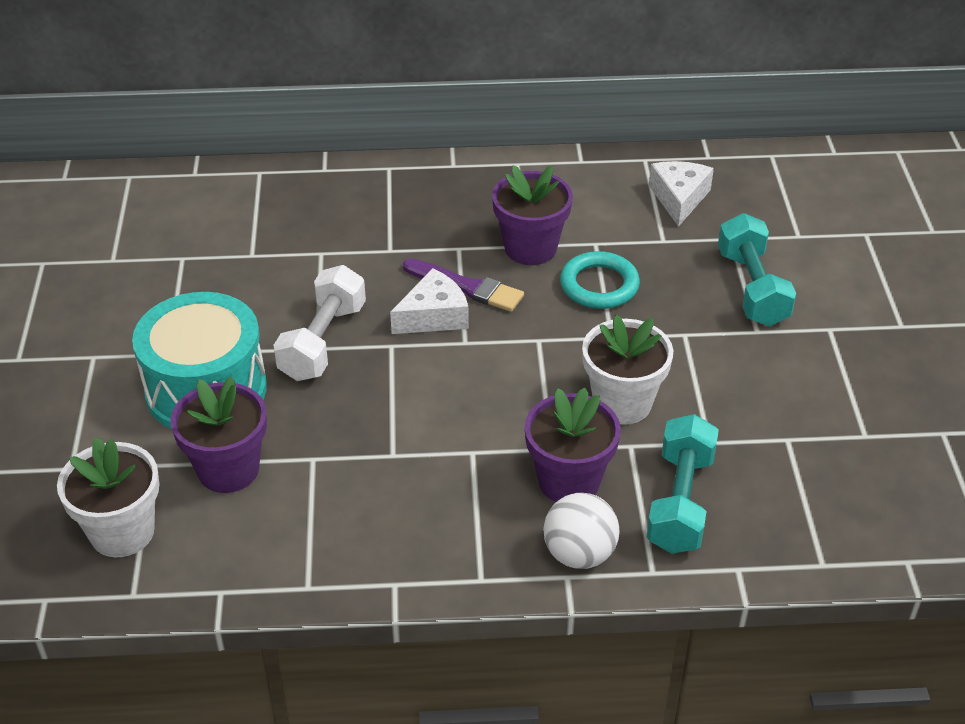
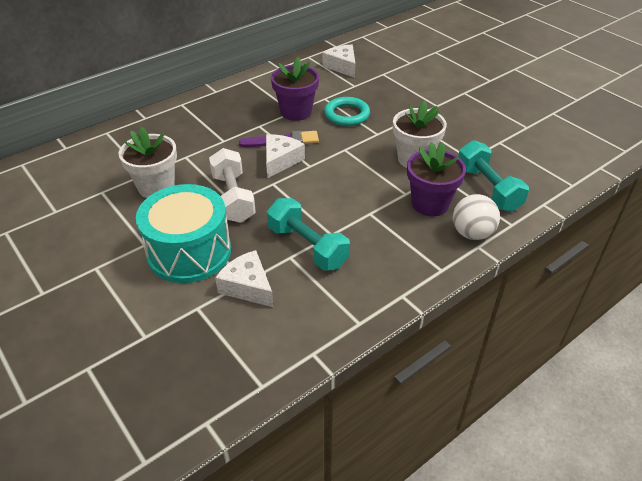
camera: 35 degrees left, 0 degrees up
white flower pot [57,437,159,557] -> white flower pot moved to [119,127,177,198]
purple flower pot [170,376,267,493] -> white cheese [215,250,273,307]
turquoise dumbbell [718,213,796,326] -> turquoise dumbbell moved to [267,198,350,271]

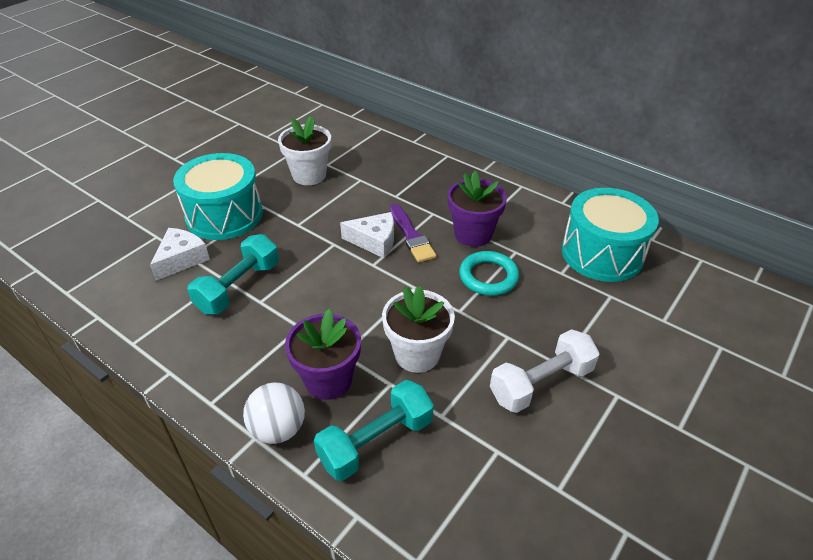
camera: 75 degrees right, 0 degrees up
white dumbbell [209,148,256,223] -> white dumbbell moved to [490,329,600,413]
white cheese [322,44,356,78] -> turquoise drum [562,188,659,282]

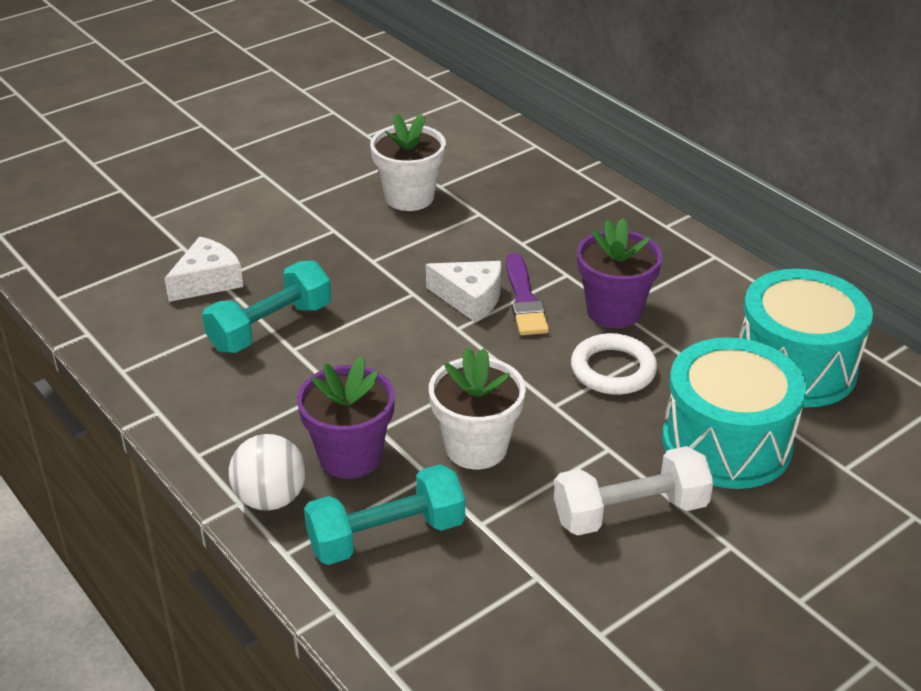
camera: 15 degrees right, 5 degrees down
turquoise drum [173,153,263,240] -> turquoise drum moved to [662,337,807,489]
turquoise ring [459,251,519,296] -> white ring [571,333,657,395]

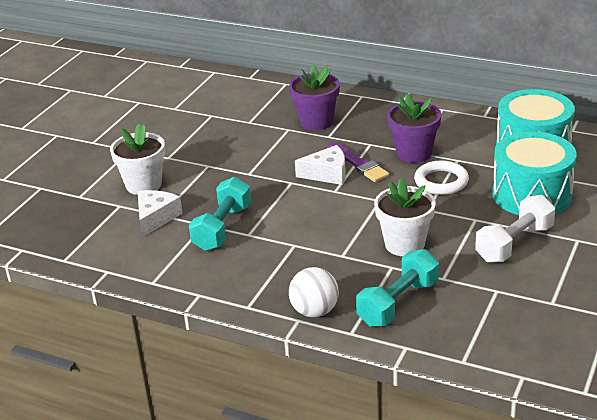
camera: 25 degrees left, 5 degrees down
purple flower pot [297,357,395,479] -> purple flower pot moved to [289,64,340,130]
white flower pot [370,113,446,211] -> white flower pot moved to [110,124,165,195]

